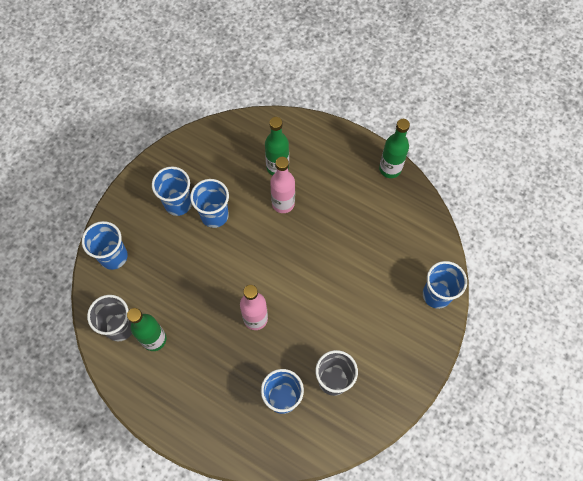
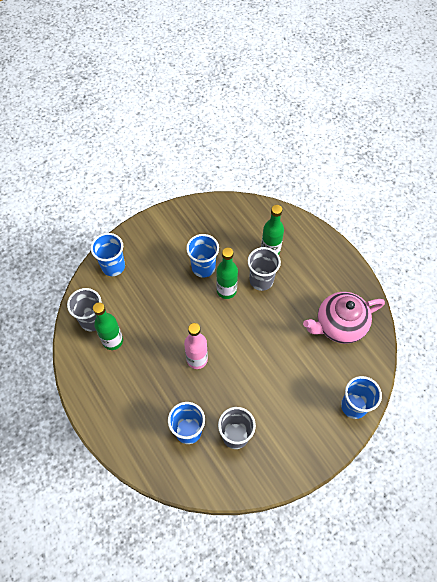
camera: 25 degrees right, 5 degrees down
blue cup [152,167,192,216] -> none
pink bottle [270,157,295,213] -> grey cup [248,247,281,291]
green bottle [379,119,410,178] -> green bottle moved to [216,247,238,299]
none -> pink teapot [303,292,385,344]

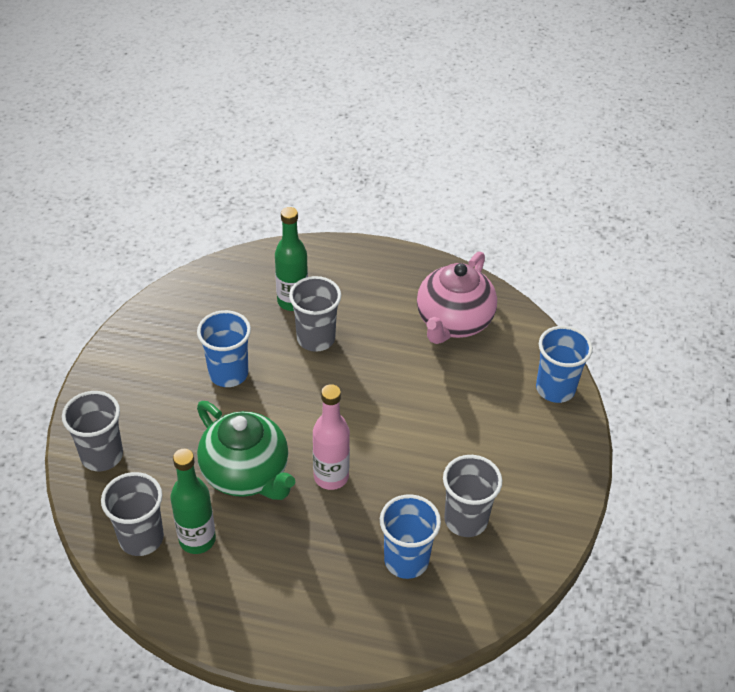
camera: 45 degrees left, 15 degrees down
blue cup [91,233,125,276] -> grey cup [62,391,123,471]
green bottle [216,247,238,299] -> none
none -> green teapot [197,401,295,500]

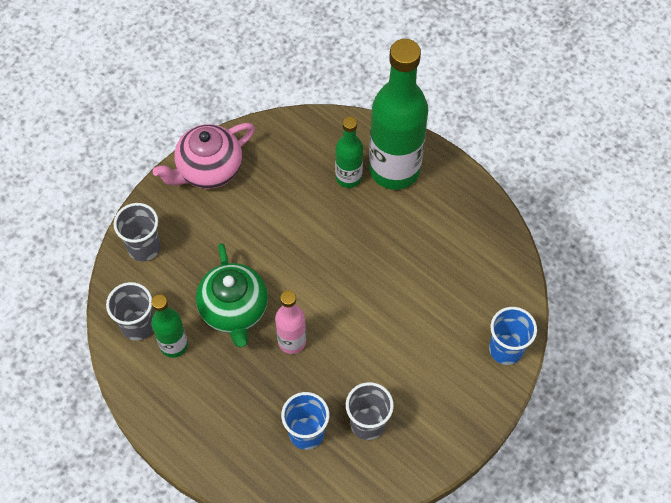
camera: 30 degrees right, 15 degrees up
blue cup [197,310,251,387] -> none
grey cup [289,276,341,352] -> none
pink teapot [417,251,497,344] -> pink teapot moved to [153,123,255,189]
none -> green bottle [369,39,428,190]

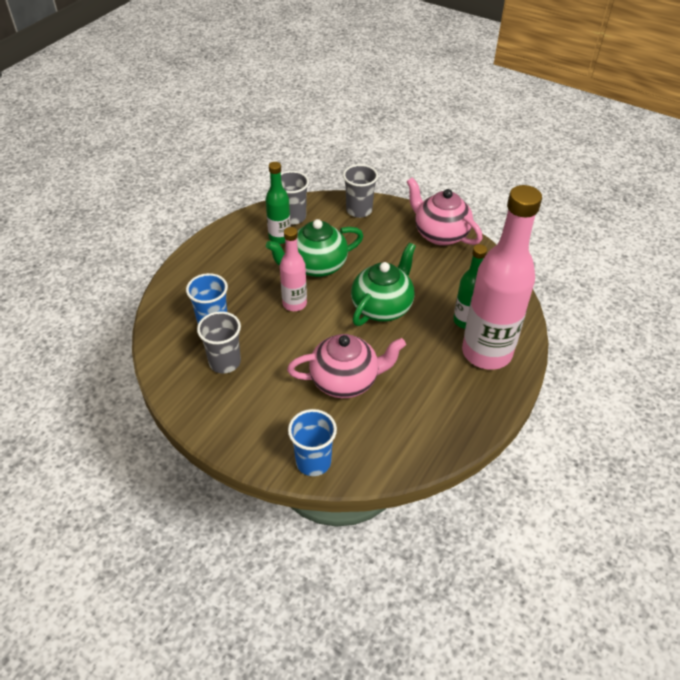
camera: 80 degrees right, 15 degrees down
green bottle [369,39,428,190] -> pink bottle [462,185,542,370]
none -> pink teapot [287,334,406,398]
none -> green teapot [351,243,416,326]

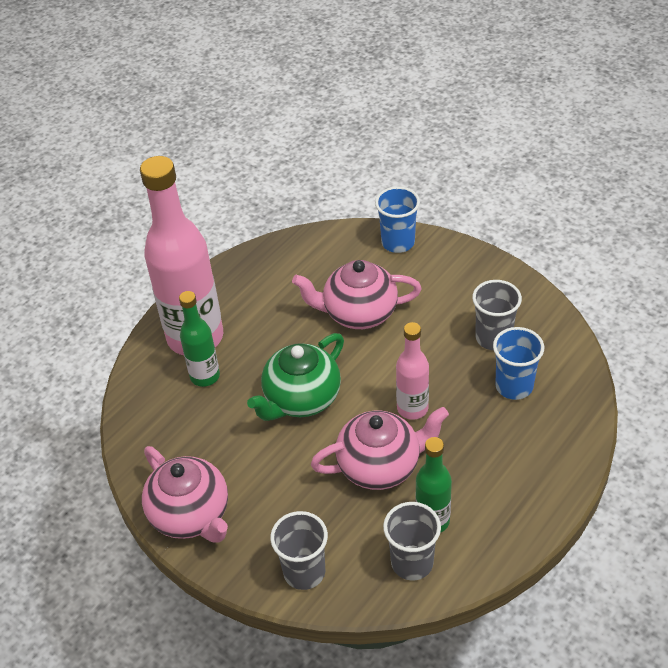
camera: 170 degrees left, 0 degrees up
green teapot [266,219,363,277] -> pink teapot [311,407,449,490]

